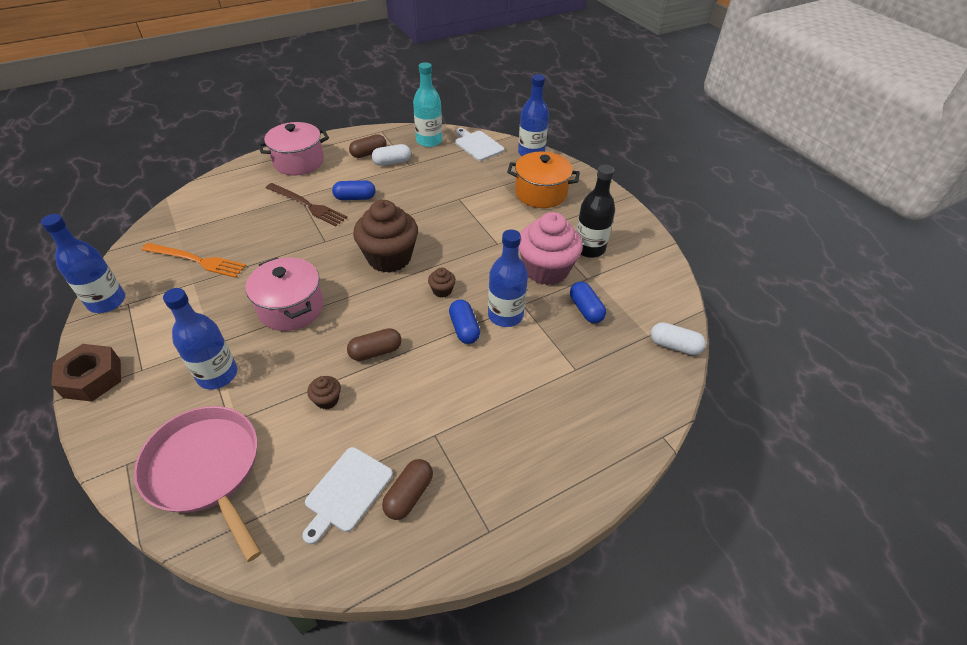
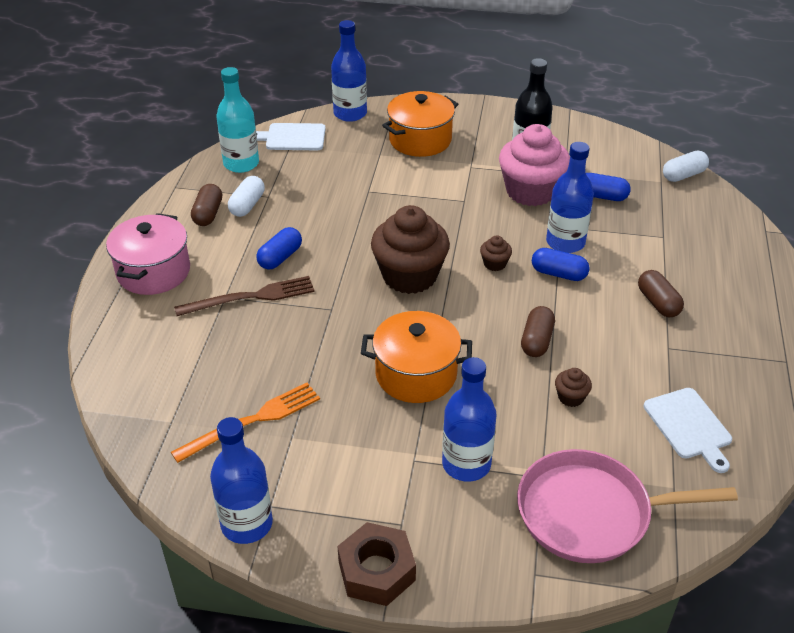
camera: 50 degrees left, 5 degrees down
pink pot [245,257,324,331] -> orange pot [361,311,472,403]
brown capsule [382,459,433,520] -> brown capsule moved to [638,270,684,318]

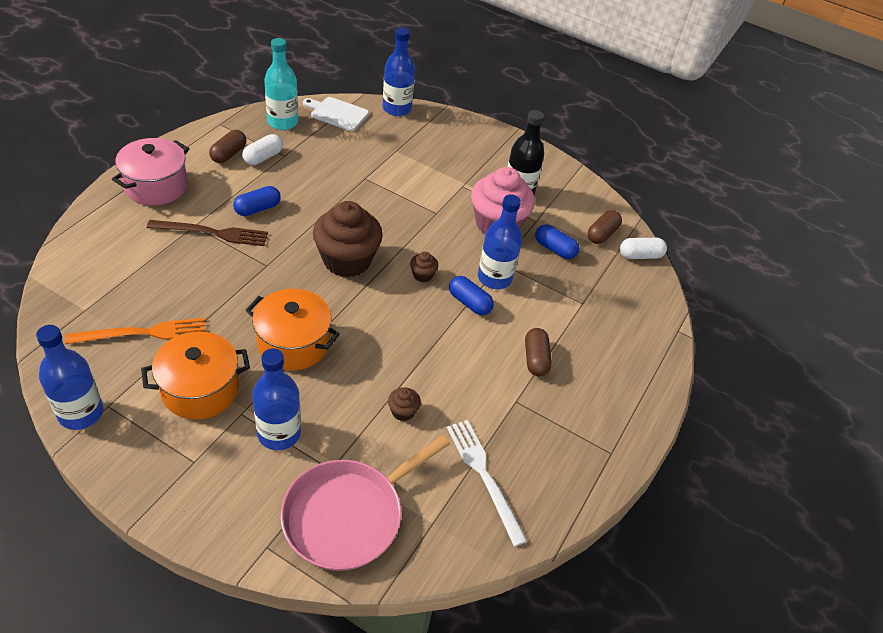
camera: 15 degrees right, 5 degrees up
brown nut [338,522,416,606] -> none
orange pot [382,91,458,157] -> orange pot moved to [141,331,250,420]
pink pan [517,449,738,563] -> pink pan turned 60 degrees counterclockwise [280,435,450,571]
brown capsule [521,306,555,357] -> brown capsule moved to [588,210,622,244]
white cutting board [644,388,732,473] -> white fork [447,420,527,546]

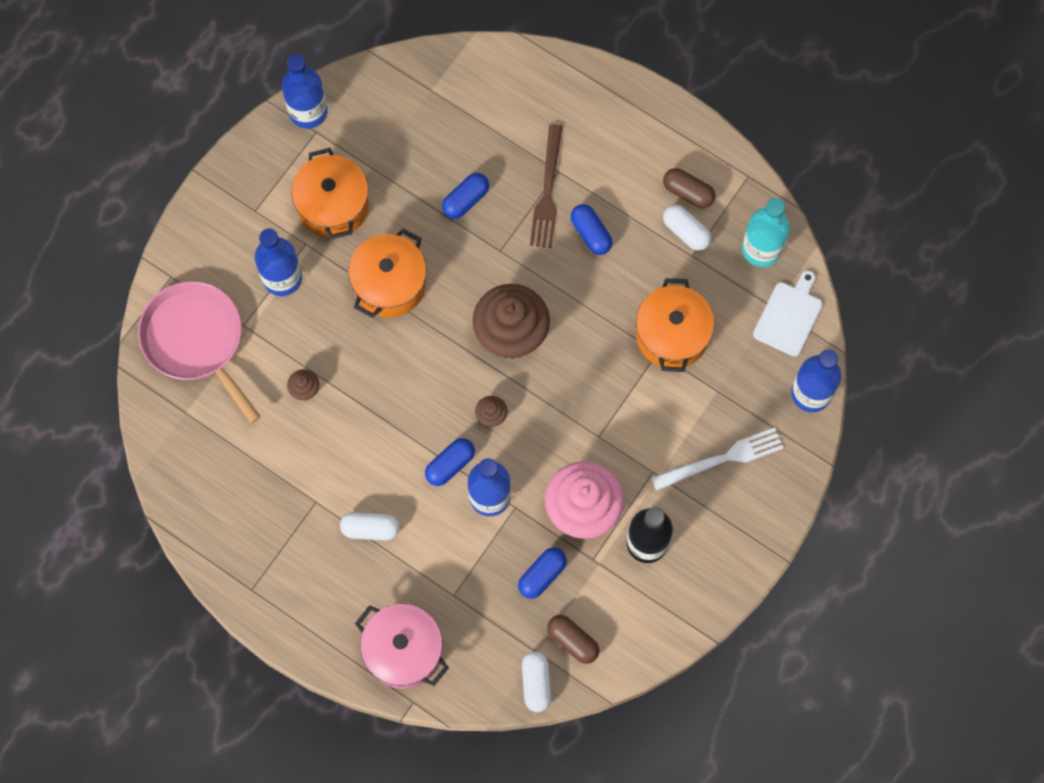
camera: 100 degrees right, 25 degrees up
orange fork [65,318,206,344] -> none
pink pot [112,138,189,206] -> pink pot moved to [355,604,449,689]
white fork [447,420,527,546] -> white fork moved to [651,428,784,491]
brown capsule [525,328,552,377] -> white capsule [340,512,399,540]
none -> blue capsule [442,173,489,219]
none -> orange pot [636,278,715,372]

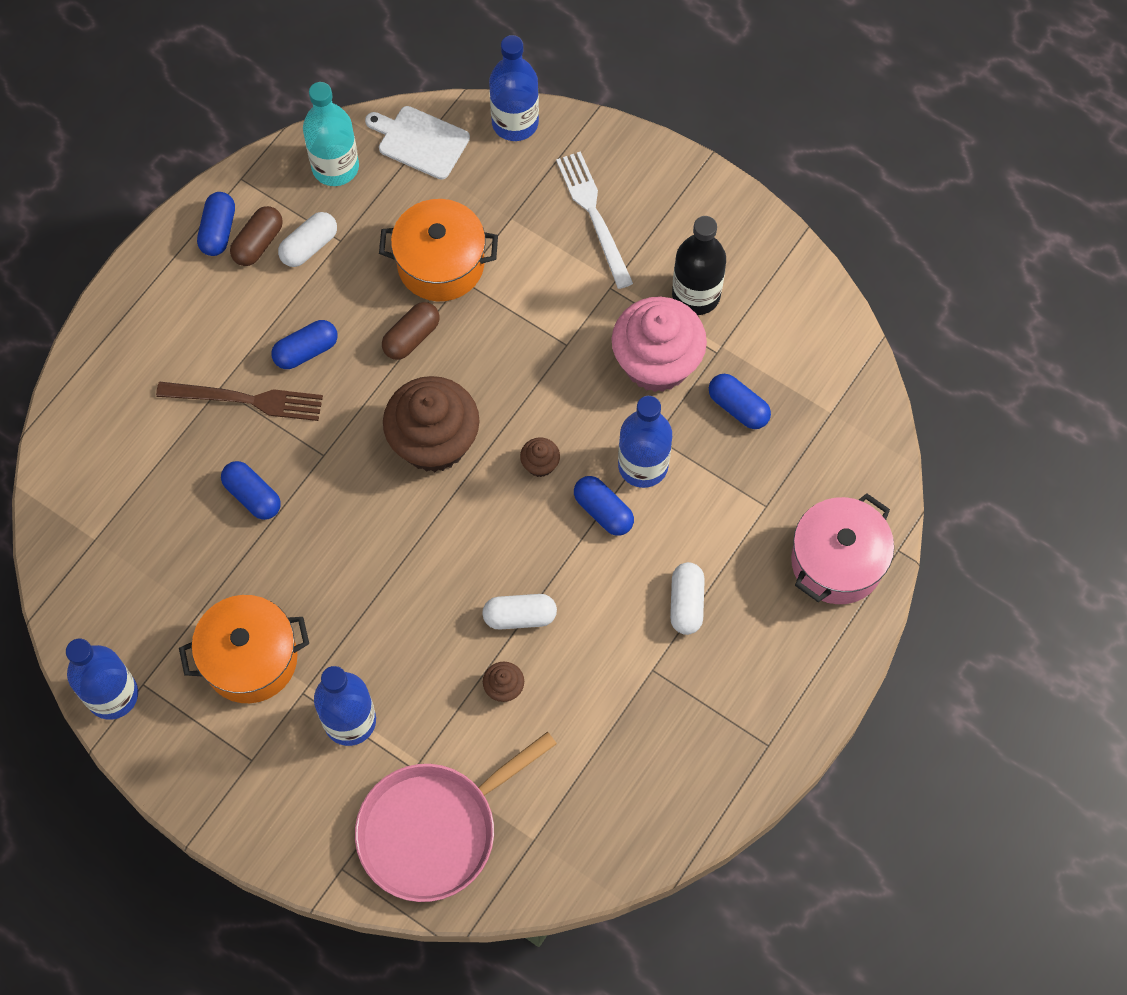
camera: 90 degrees left, 5 degrees down
orange pot [348,228,426,318] -> none
white capsule [522,651,551,712] -> white capsule moved to [482,594,557,630]
brown capsule [547,615,599,664] -> brown capsule moved to [382,302,440,360]
none -> blue capsule [197,192,235,256]

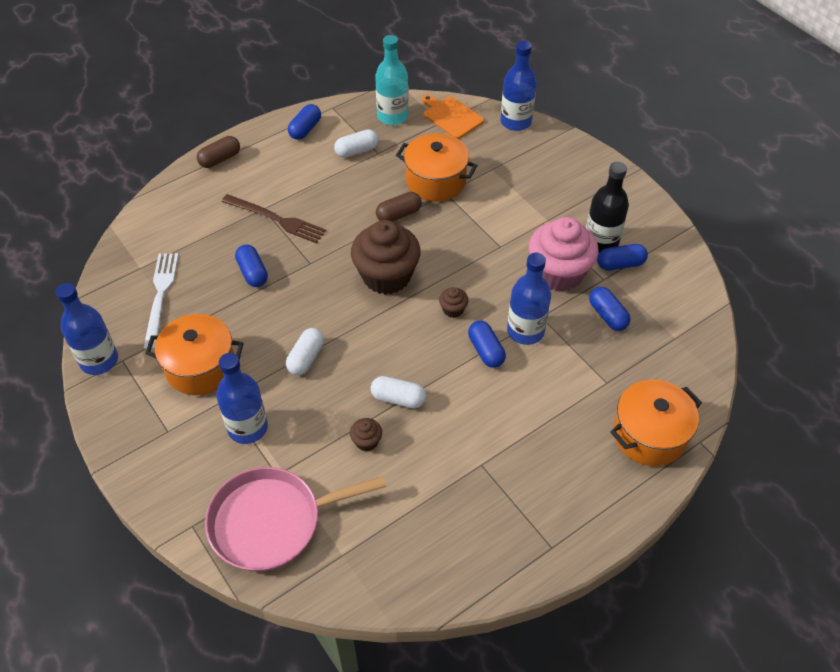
camera: 20 degrees right, 15 degrees down
brown capsule [230,206,283,266] -> brown capsule moved to [197,136,240,168]
blue capsule [271,320,338,369] -> blue capsule moved to [597,244,648,271]
white cutting board [365,106,470,180] -> orange cutting board [422,94,484,139]
white fork [556,151,633,289] -> white fork moved to [143,253,179,350]
white capsule [670,562,705,635] -> white capsule moved to [286,328,324,375]
pink pot [791,493,894,604] -> orange pot [610,380,702,466]

